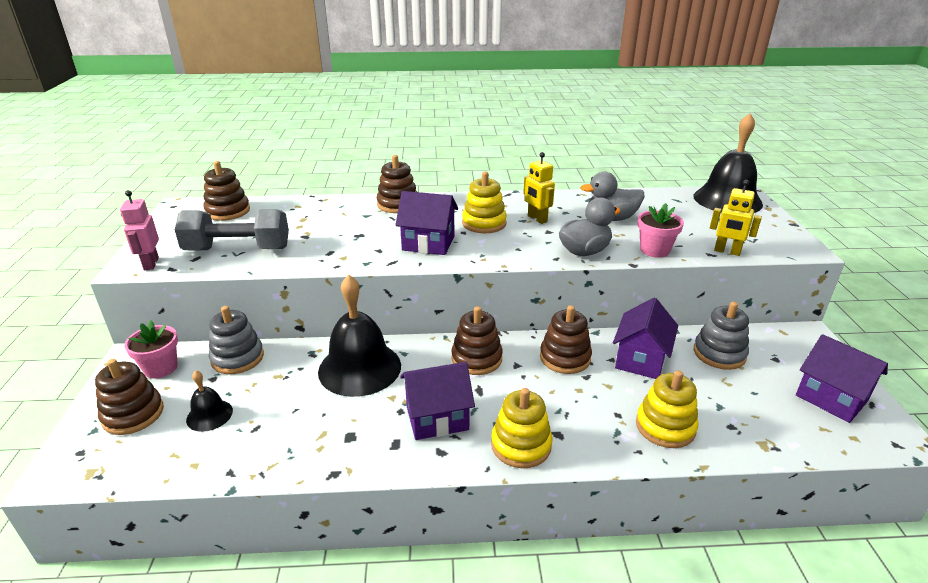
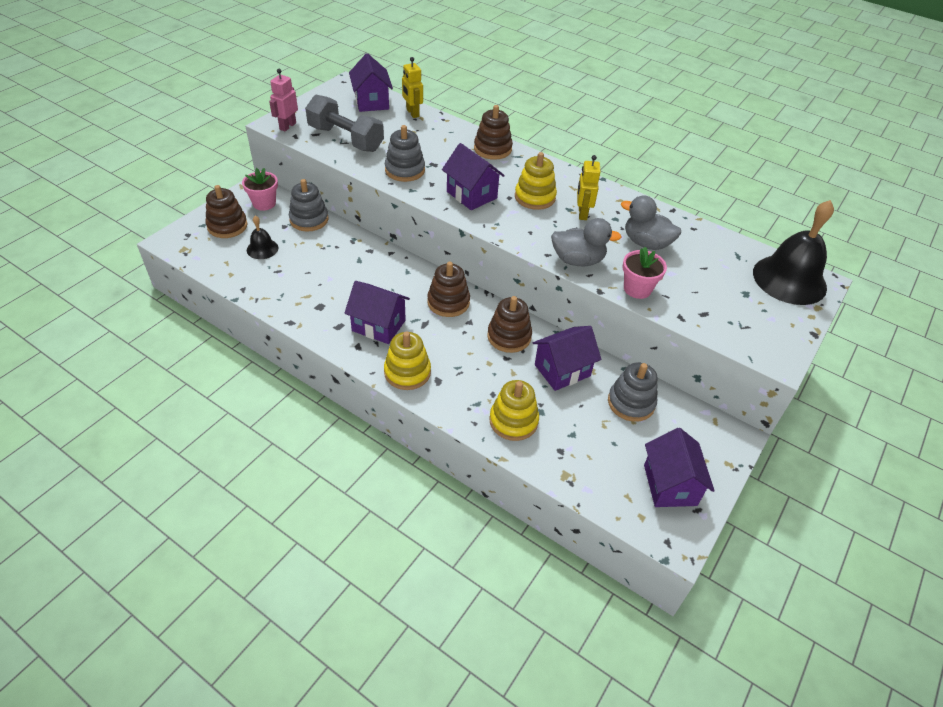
camera: 35 degrees right, 15 degrees up
brown stacking toy [203,161,250,221] -> purple house [349,53,393,112]
black bell [318,274,401,397] -> none
yellow robot [710,180,762,256] -> yellow robot moved to [402,57,423,118]
none -> grey stacking toy [385,125,425,182]

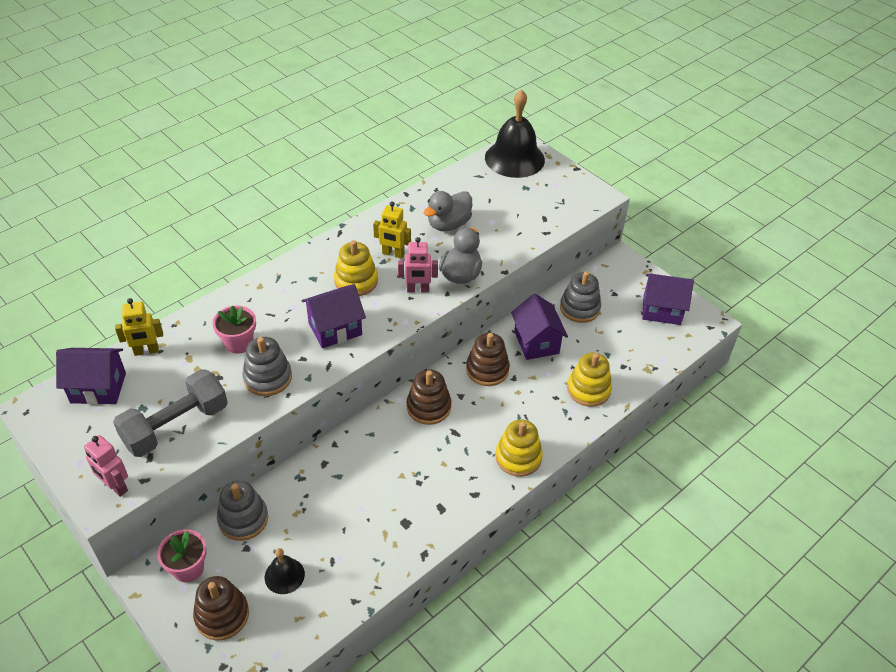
camera: 75 degrees left, 0 degrees up
purple house [344,281,410,344] -> none
brown stacking toy [474,105,513,160] -> none
pink flower pot [623,247,667,299] -> pink flower pot moved to [212,305,256,354]
none -> pink robot [398,237,438,293]

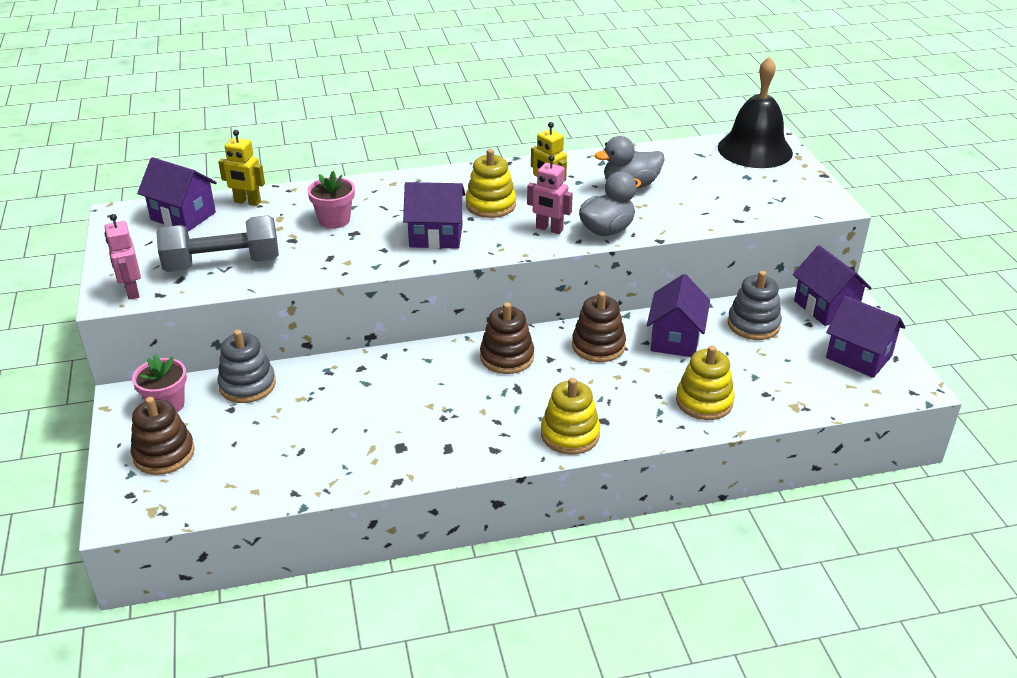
camera: 30 degrees right, 10 degrees down
grey stacking toy [242,337,292,396] -> none
black bell [265,548,305,594] -> none
none -> purple house [793,245,871,326]

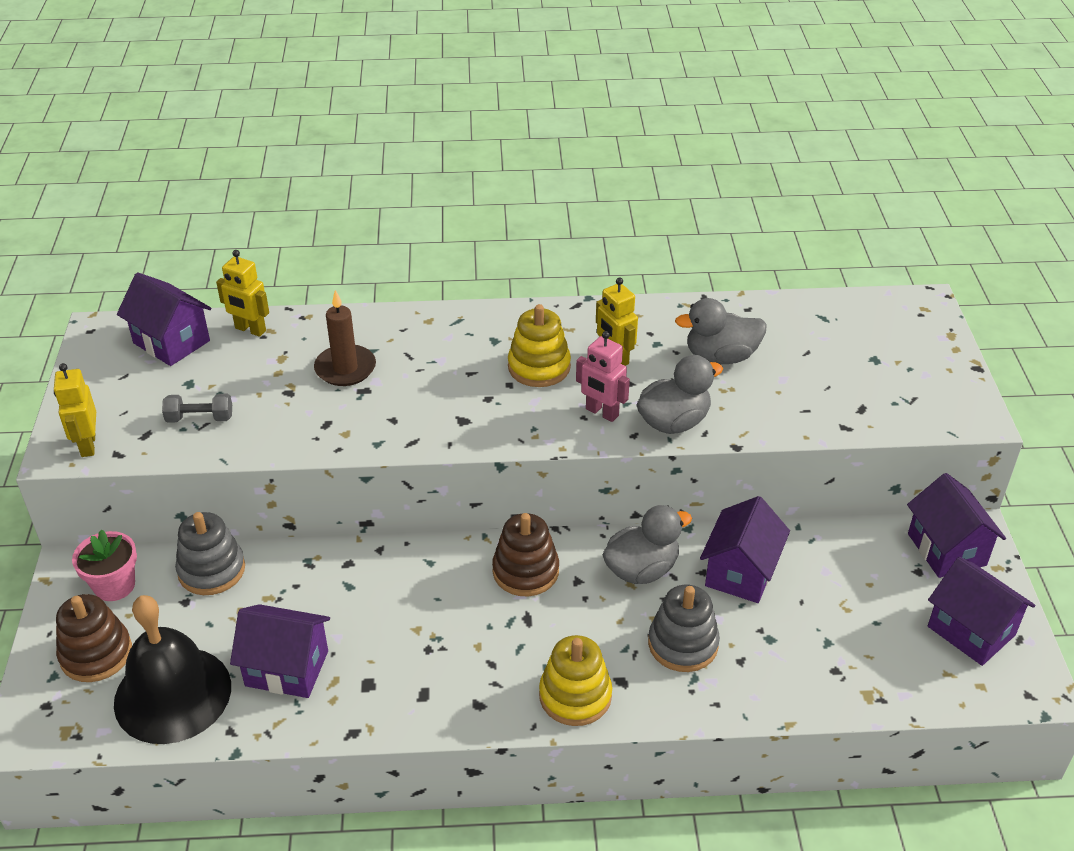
camera: 10 degrees right, 5 degrees up
pink robot [105,214,141,300] -> yellow robot [54,363,96,457]
grey dumbbell [156,215,279,272] -> grey dumbbell [162,394,232,423], size x0.48
pink flower pot [307,171,355,229] -> brown candle [314,290,376,386]
purple house [403,182,465,249] -> purple house moved to [230,604,330,698]
brown stacking toy [572,291,626,362] -> grey duck [603,505,692,584]
yellow stacking toy [676,345,735,420] -> none
black bell [718,56,793,168] -> black bell moved to [114,595,231,744]
grey stacking toy [728,271,782,340] -> grey stacking toy moved to [648,585,720,672]

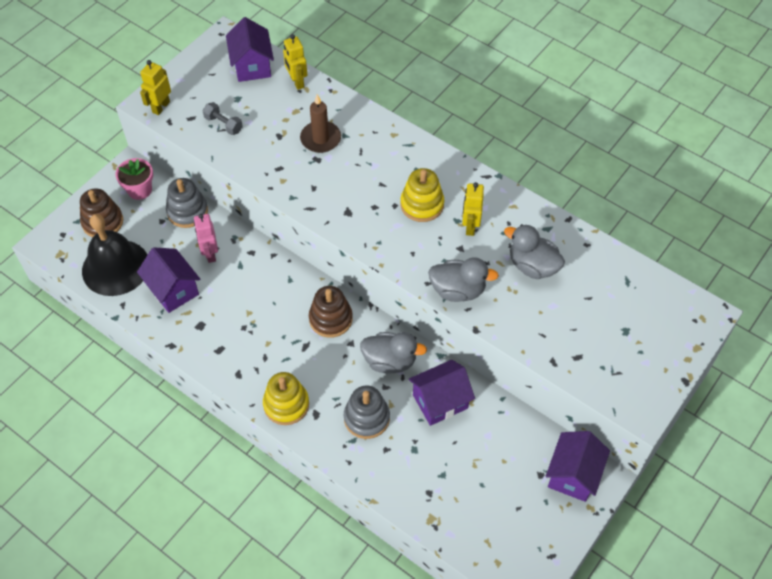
camera: 40 degrees right, 15 degrees up
pink robot [576,331,630,422] -> pink robot moved to [194,214,218,263]
purple house [928,557,1035,666] -> none

